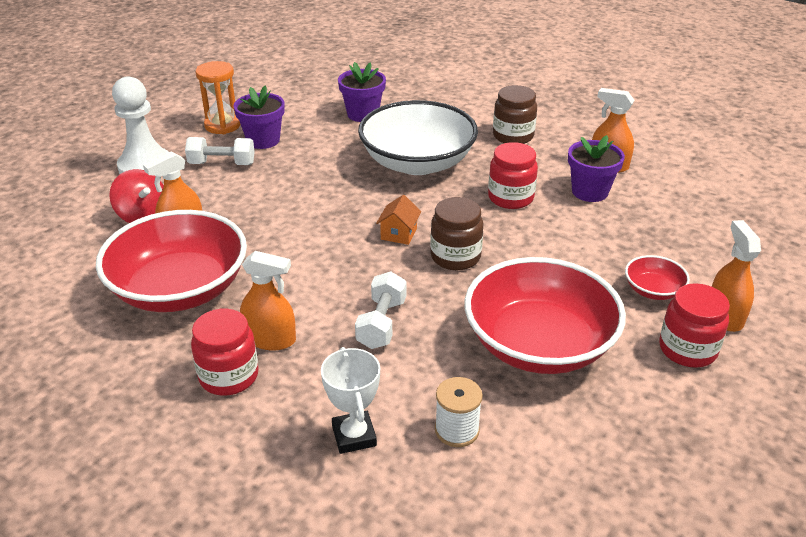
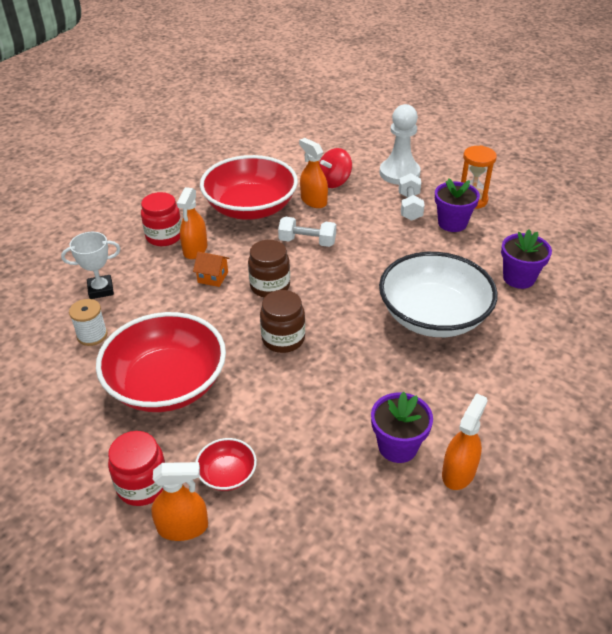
camera: 90 degrees right, 5 degrees up
white dumbbell [355,271,406,349] -> white dumbbell moved to [278,217,336,247]
orange house [376,195,421,245] -> orange house moved to [193,252,229,287]
red jar [488,142,538,209] -> none
brown jar [493,85,537,144] -> brown jar moved to [248,240,290,297]

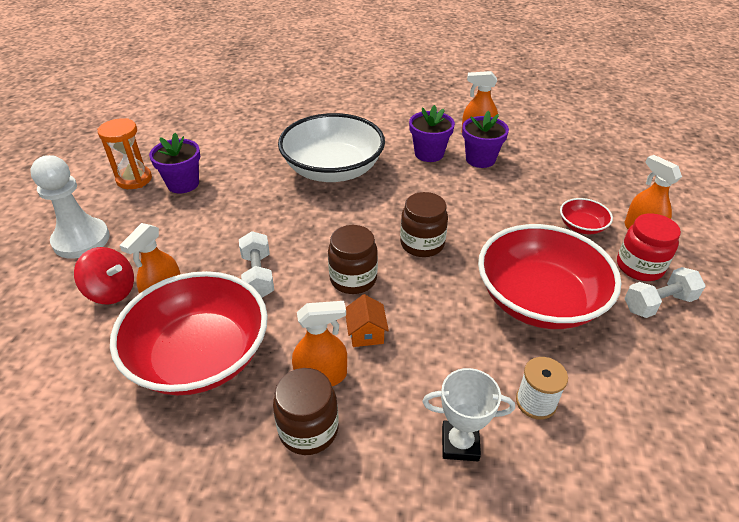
camera: 115 degrees left, 0 degrees up
white trophy [61,232,121,299] -> white trophy turned 45 degrees counterclockwise [423,368,515,461]
red jar [141,192,181,246] -> brown jar [273,368,338,455]
white dumbbell [399,173,425,221] -> white dumbbell moved to [624,267,706,318]
purple flower pot [501,229,552,289] -> purple flower pot moved to [409,105,455,162]

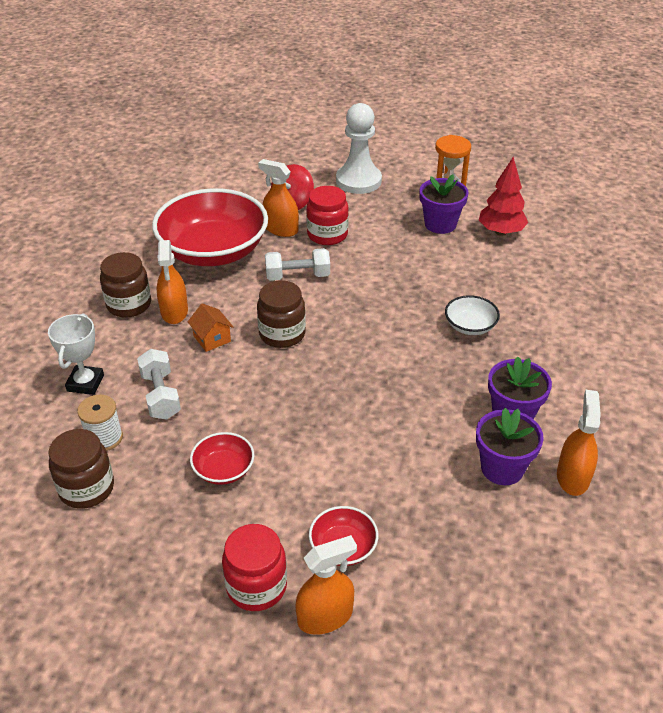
camera: 95 degrees right, 0 degrees up
white bowl [278,113,385,182] -> white bowl [445,295,500,335], size x0.43
orange house [346,294,389,347] -> orange house turned 60 degrees clockwise [188,303,234,352]
brown jar [400,192,448,257] -> brown jar moved to [48,429,114,509]
red bowl [478,224,621,329] -> red bowl [190,432,255,485], size x0.43
white dumbbell [624,267,706,318] -> white dumbbell moved to [137,349,181,420]
none -> red jar [306,186,349,245]
none -> red tree [479,157,528,236]

